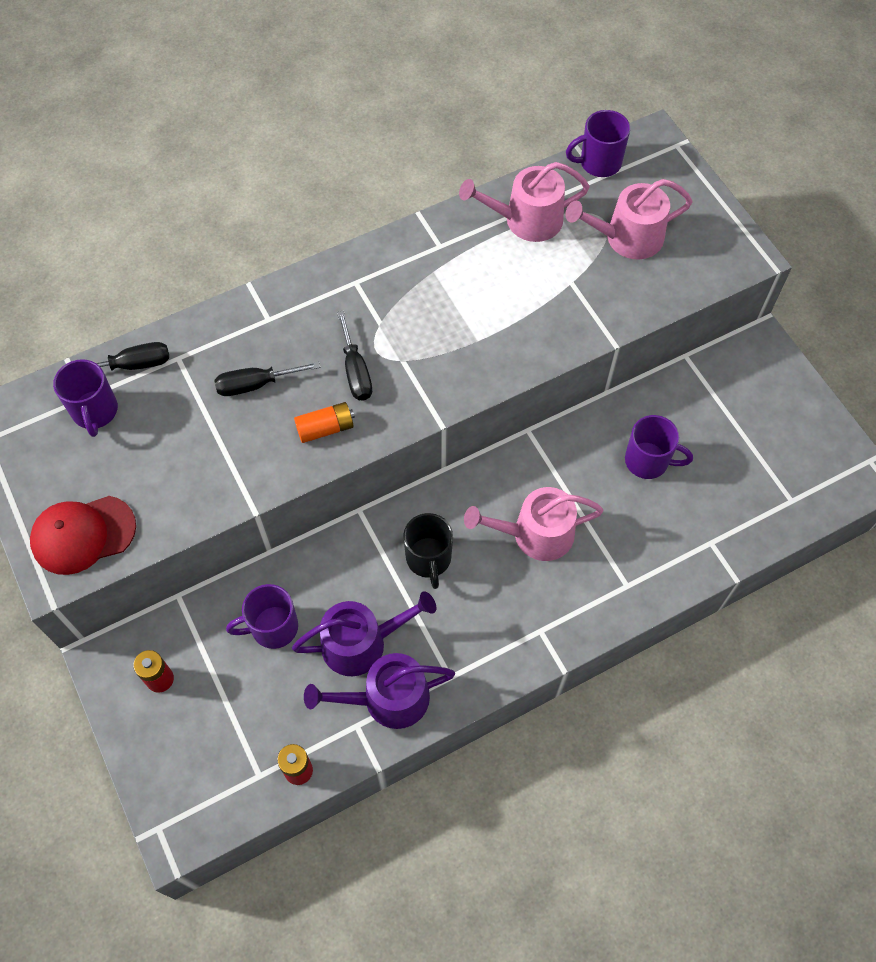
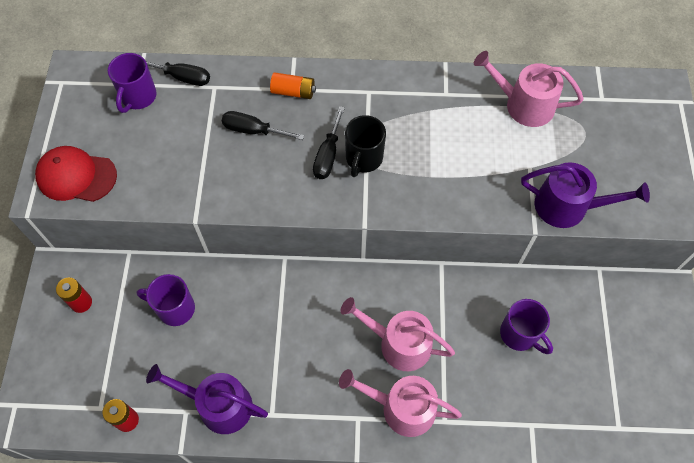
camera: 30 degrees right, 0 degrees up
purple watering can [292,592,436,676] -> purple watering can moved to [521,163,650,228]
orange battery [294,402,355,443] -> orange battery moved to [270,72,316,99]
black mug [403,513,453,589] -> black mug moved to [345,115,386,177]
pink watering can [565,179,693,259] -> pink watering can moved to [339,369,462,437]
purple mug [566,110,630,177] -> none

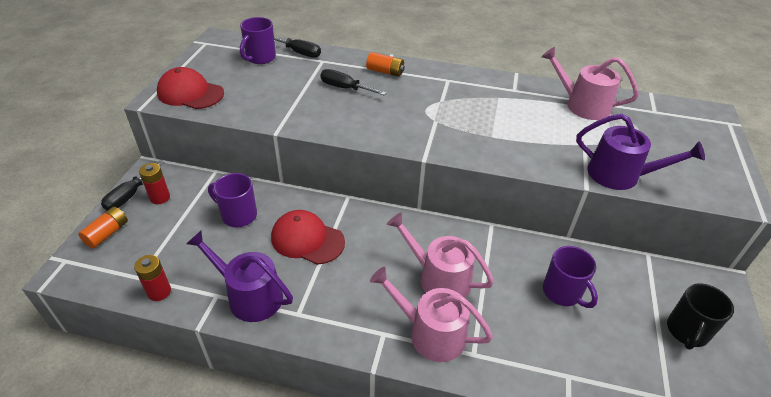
camera: 10 degrees right, 20 degrees down
black screwdriver [313,106,345,179] -> black screwdriver moved to [101,161,164,211]
black mug [345,115,386,177] -> black mug moved to [667,283,734,350]
none -> orange battery [78,207,128,248]
none -> red cap [271,210,345,265]

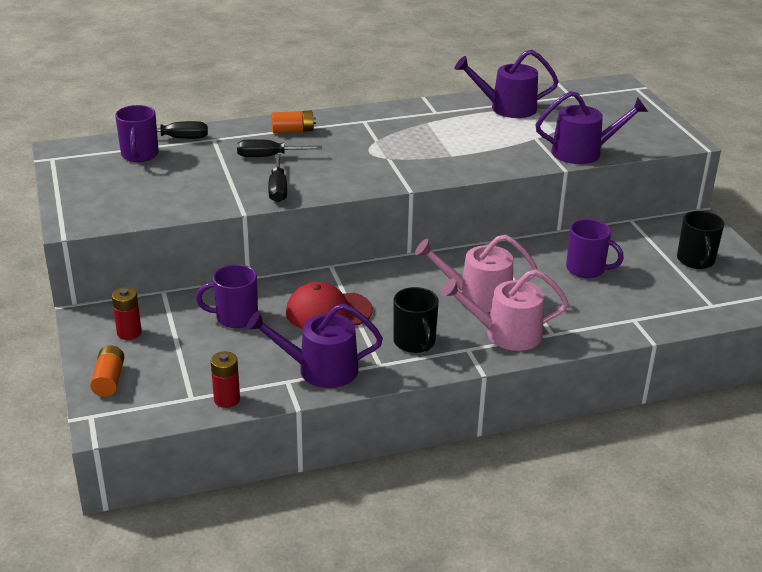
camera: 30 degrees left, 10 degrees down
black screwdriver [101,161,164,211] -> black screwdriver moved to [268,154,287,202]
red cap [157,67,224,109] -> none
pink watering can [541,47,639,120] -> purple watering can [455,50,559,118]
none -> black mug [394,287,439,353]

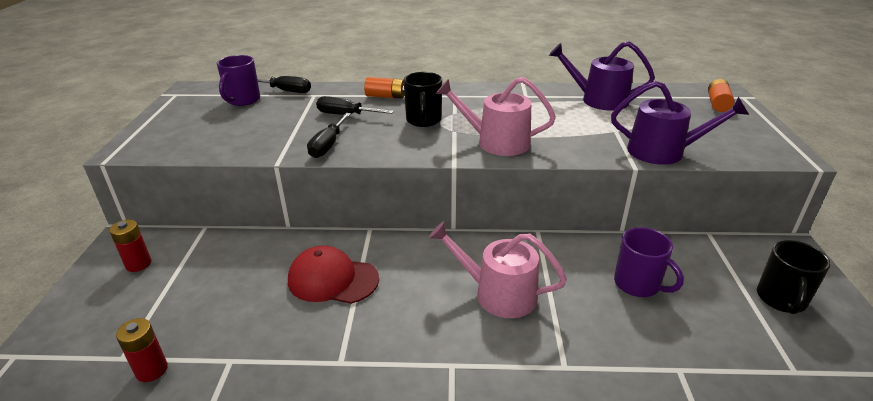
camera: 20 degrees right, 0 degrees up
orange battery [90,346,124,397] -> orange battery moved to [708,79,734,112]
purple mug [196,264,258,328] -> none
purple watering can [246,304,383,388] -> none
black mug [394,287,439,353] -> black mug moved to [404,72,442,127]
pink watering can [441,269,568,351] -> pink watering can moved to [436,77,556,156]

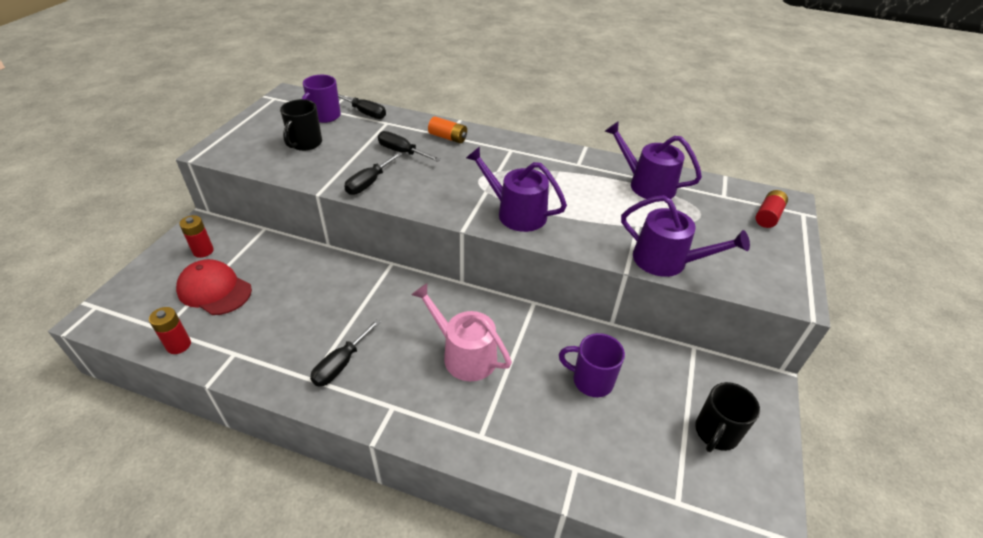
camera: 15 degrees right, 10 degrees up
red cap [288,246,379,304] -> red cap moved to [176,259,252,315]
black mug [404,72,442,127] -> black mug moved to [280,99,322,151]
pink watering can [436,77,556,156] -> purple watering can [466,147,567,232]
purple mug [614,227,684,297] -> purple mug turned 135 degrees clockwise [559,333,625,397]
orange battery [708,79,734,112] -> red battery [756,190,788,228]
none -> black screwdriver [310,319,381,387]

